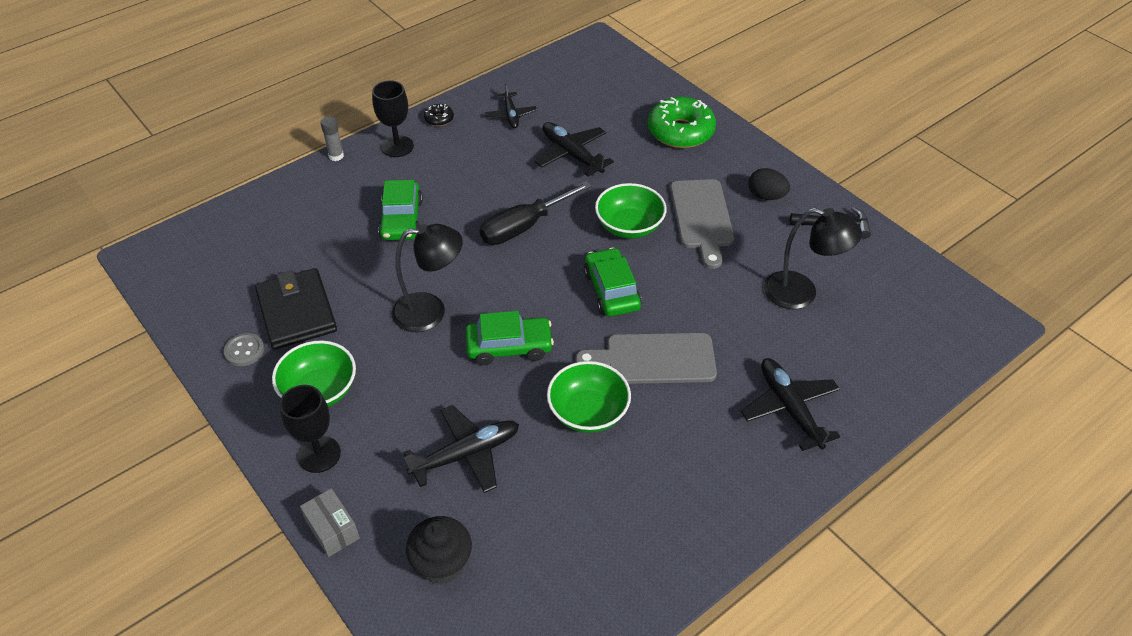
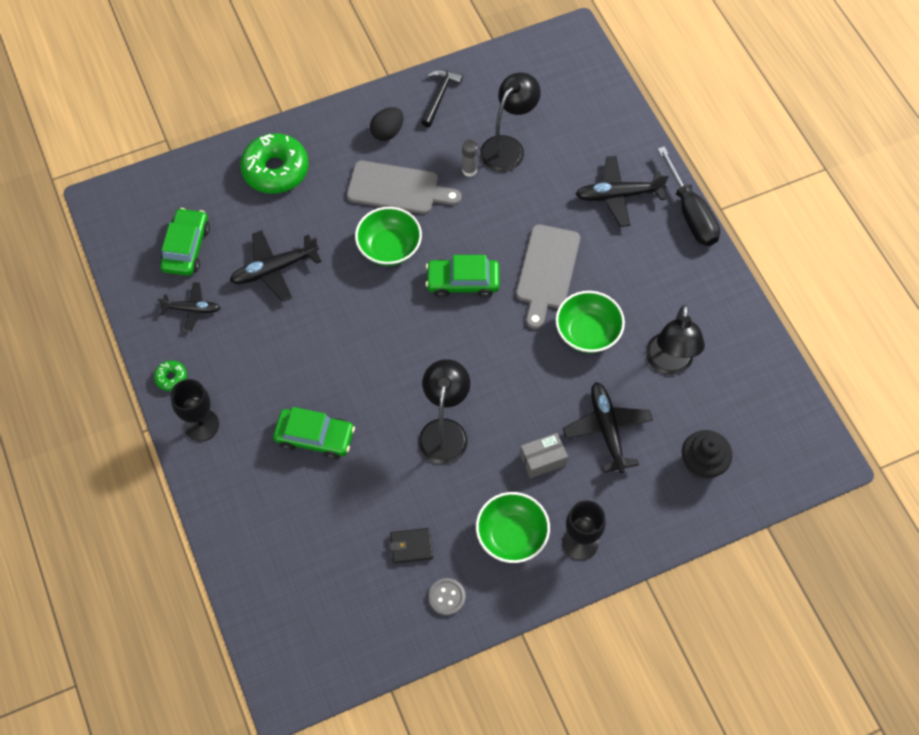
camera: 75 degrees left, 15 degrees up
black wallet [255,268,337,350] -> black wallet [390,528,433,564], size x0.51
grey box [300,488,360,557] -> grey box moved to [520,433,568,478]
grey glue stick [321,116,344,161] -> grey glue stick moved to [462,140,478,177]
black donut [424,104,454,126] -> green donut [154,361,187,391]
green car [466,311,554,365] -> green car moved to [160,208,210,276]
black screwdriver [480,181,592,245] -> black screwdriver moved to [657,146,720,246]
none -> black lamp [646,305,705,375]

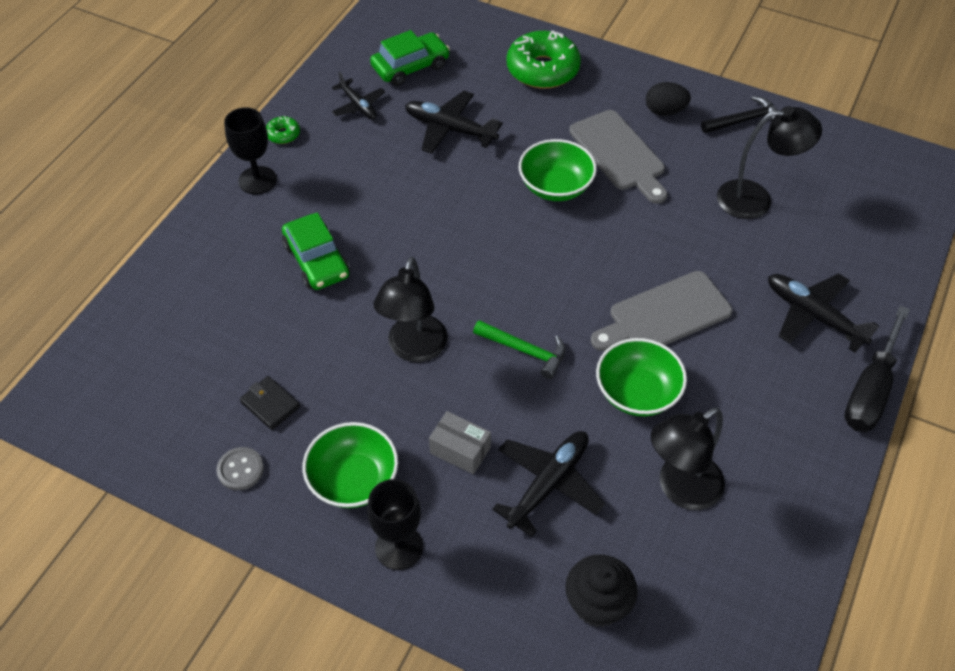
camera: 50 degrees right, 10 degrees down
black lamp [419,359,470,464] -> black lamp turned 135 degrees clockwise [374,257,448,362]
green car [426,255,500,298] -> none
grey glue stick [462,140,478,177] -> none
none -> green hammer [473,320,565,379]

